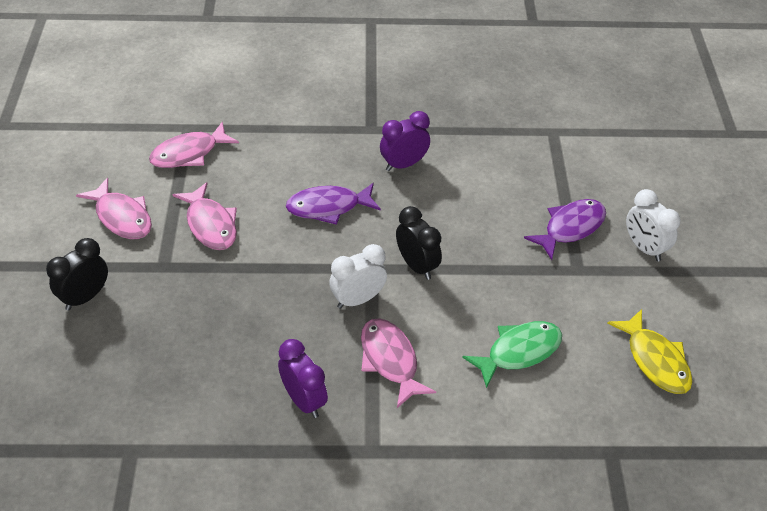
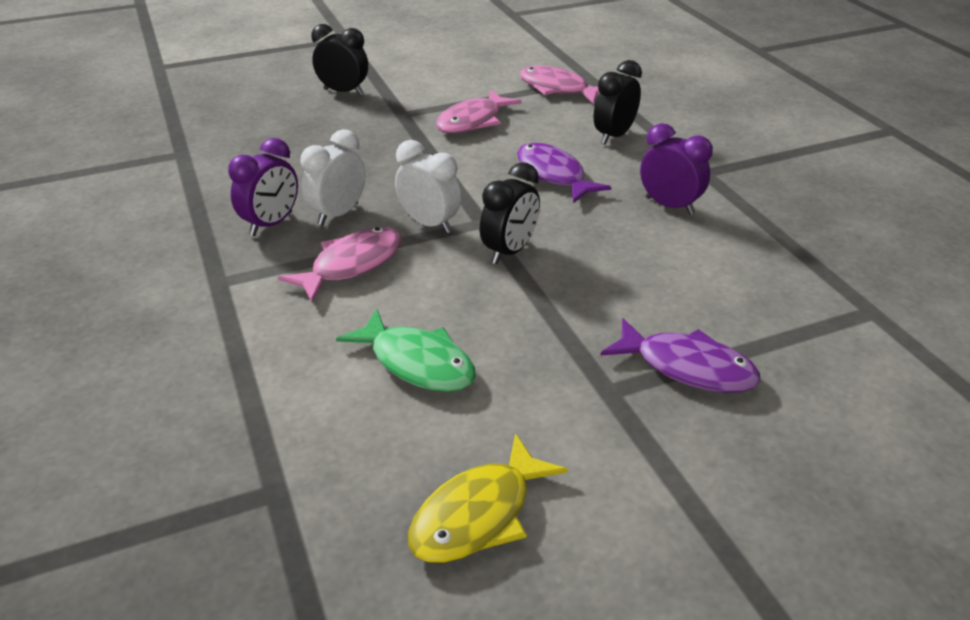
camera: 70 degrees right, 10 degrees down
pink fish [76,178,152,239] -> none
white clock [626,189,680,261] -> white clock moved to [300,129,366,226]
none -> black clock [594,60,642,145]

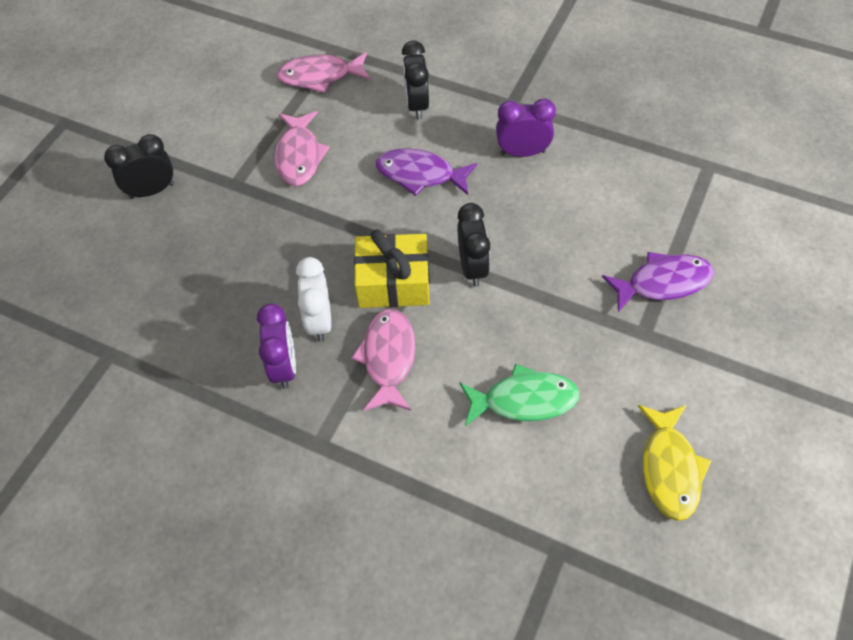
camera: 40 degrees left, 20 degrees up
white clock [395,140,461,234] -> yellow gift [354,229,430,308]

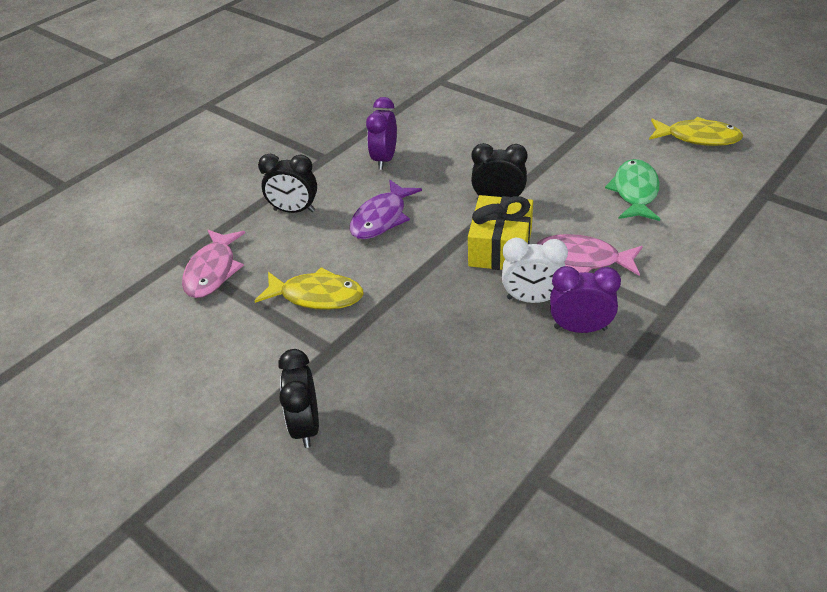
camera: 75 degrees left, 15 degrees down
pink fish [275,111,330,186] -> yellow fish [255,267,364,310]
purple fish [602,252,714,312] -> none

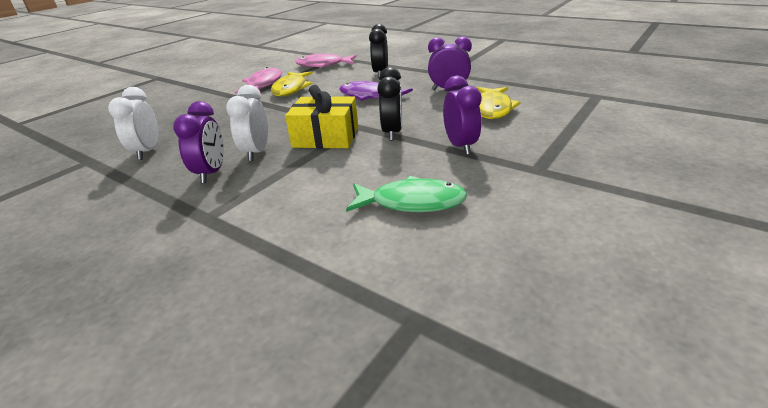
camera: 85 degrees right, 10 degrees down
black clock [278,349,319,448] -> none
pink fish [537,234,642,276] -> pink fish moved to [235,67,282,94]
yellow fish [649,117,743,146] -> yellow fish moved to [477,87,521,119]
none -> white clock [108,87,158,160]
none -> purple clock [443,75,482,155]

